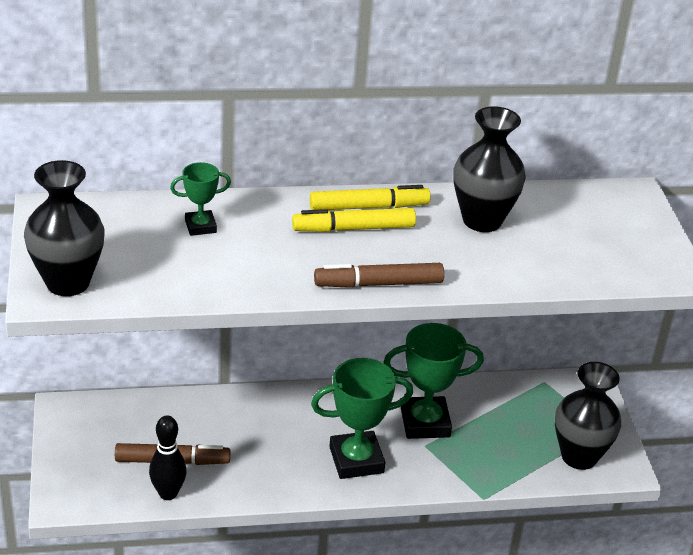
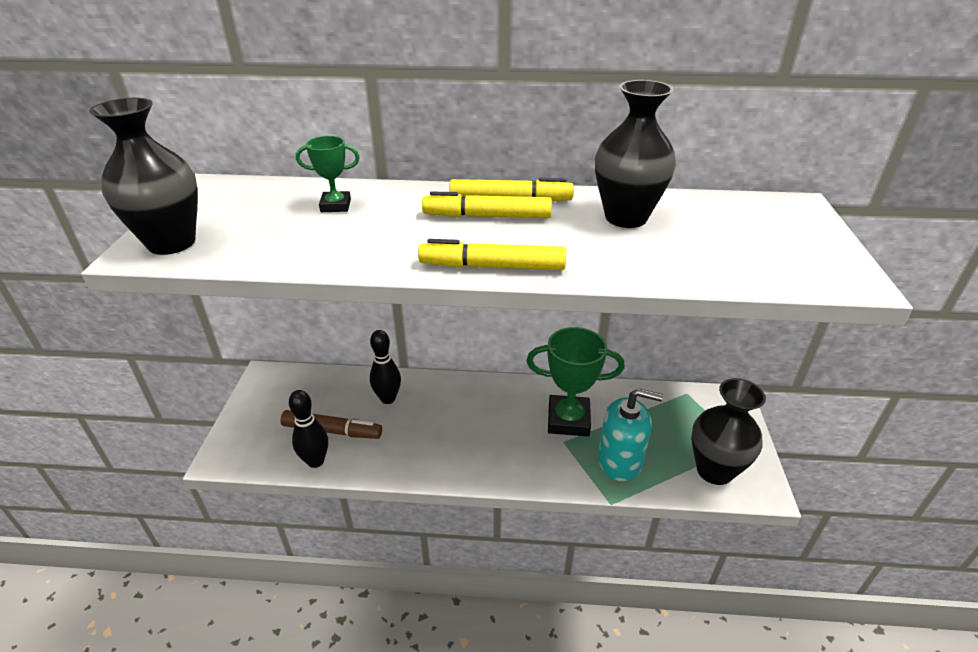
camera: 15 degrees right, 0 degrees up
green trophy [311,358,413,479] -> none
brown marker [314,263,444,288] -> yellow marker [418,239,566,270]
none -> black bowling pin [370,330,401,404]
none -> turquoise soap dispenser [598,388,663,481]

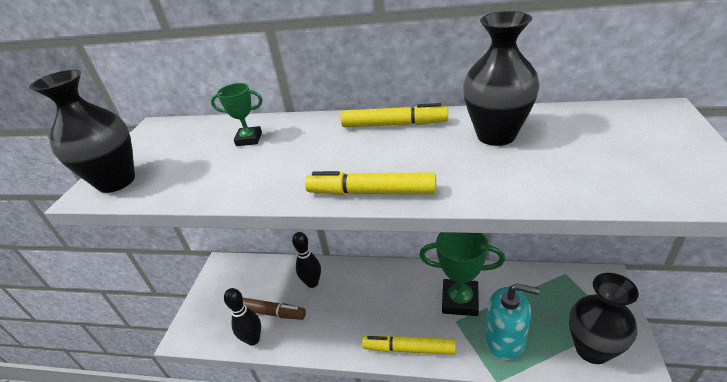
camera: 10 degrees right, 0 degrees up
yellow marker [422,191,552,218] -> yellow marker moved to [362,335,456,355]

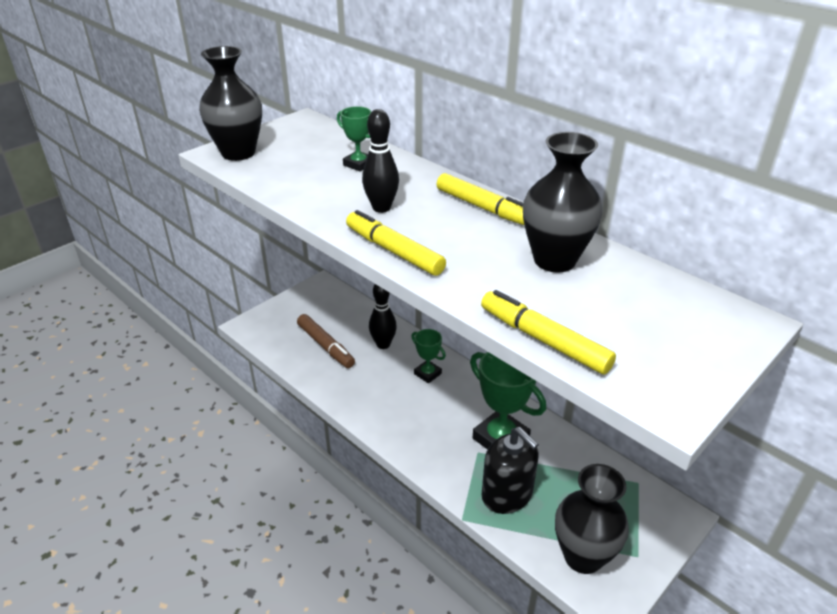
camera: 30 degrees right, 0 degrees up
black bowling pin [224,288,261,345] -> black bowling pin moved to [362,109,399,213]
yellow marker [362,335,456,355] -> yellow marker moved to [481,290,616,374]
turquoise soap dispenser [485,283,540,360] -> black soap dispenser [482,427,539,514]
none -> green trophy [411,329,446,383]

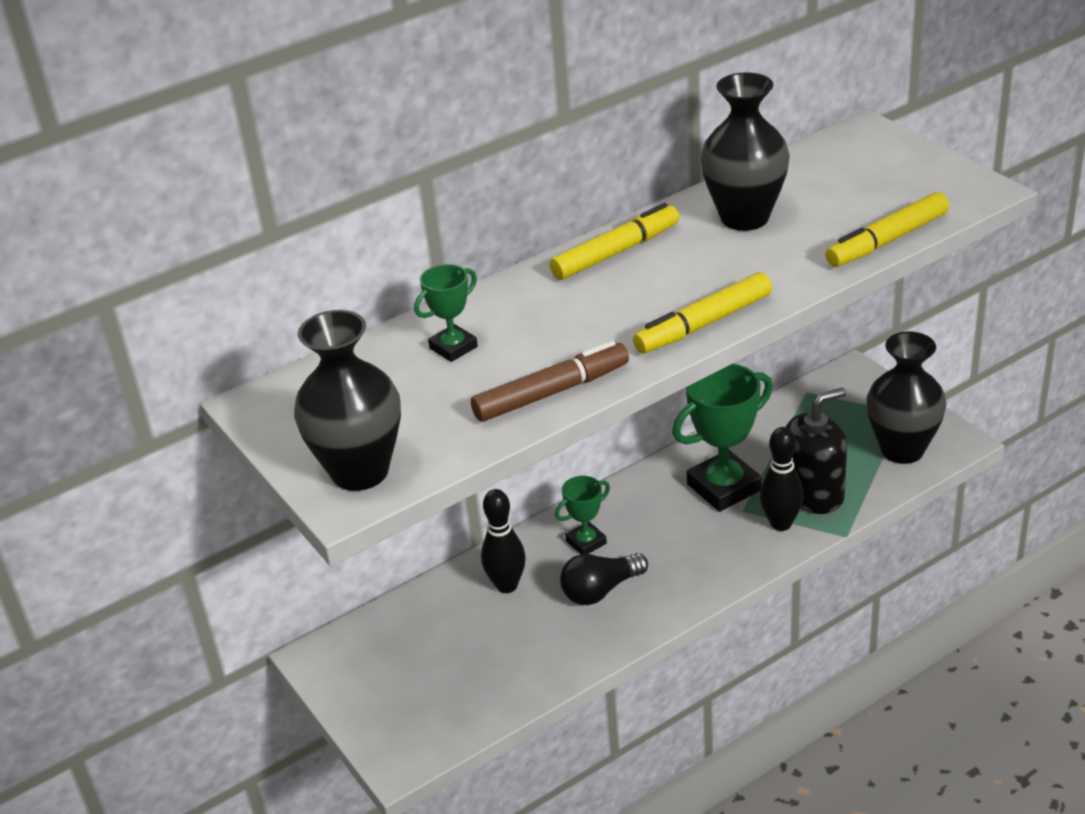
camera: 75 degrees left, 0 degrees up
brown marker [297,314,355,368] -> brown marker moved to [471,341,629,422]
black bowling pin [362,109,399,213] -> black bowling pin moved to [760,427,804,531]
none -> black light bulb [560,553,648,605]

